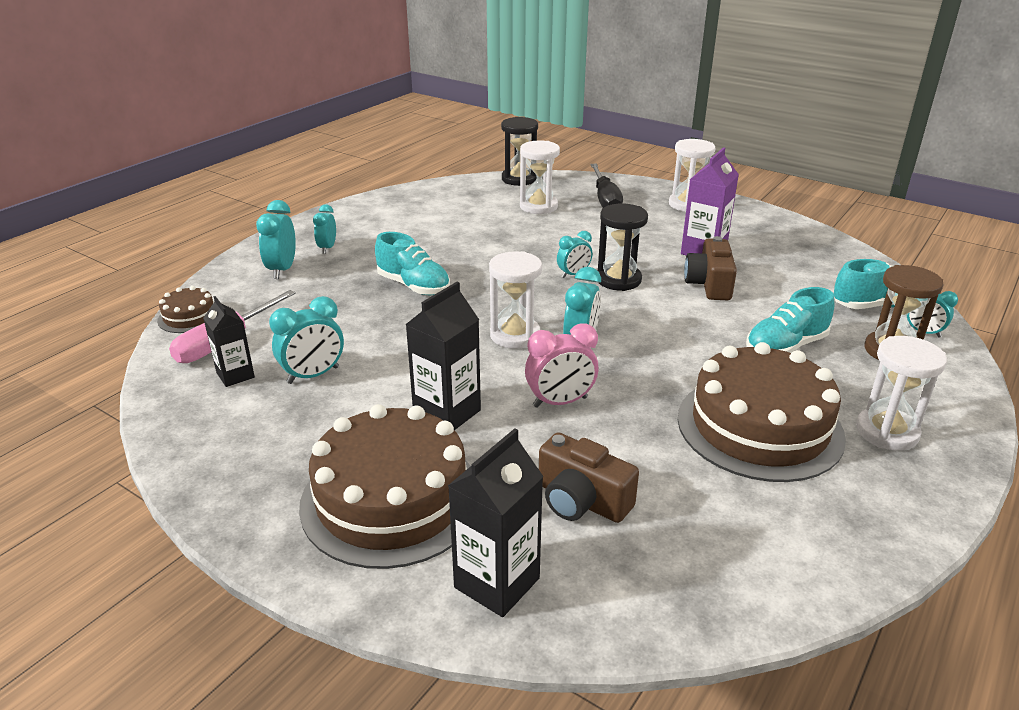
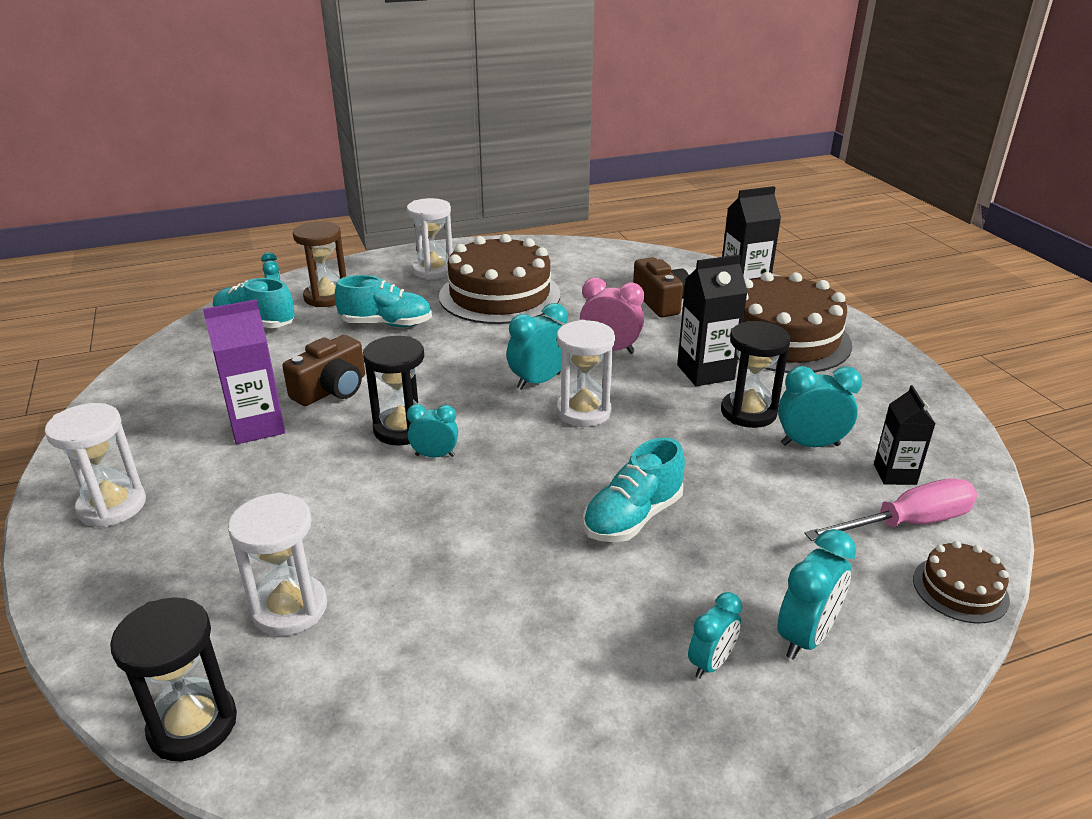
camera: 145 degrees left, 0 degrees up
turquoise shoe [375,232,450,295] -> turquoise shoe turned 120 degrees counterclockwise [583,437,685,542]
black screwdriver [590,164,623,208] -> none
none -> black hourglass [721,321,791,428]

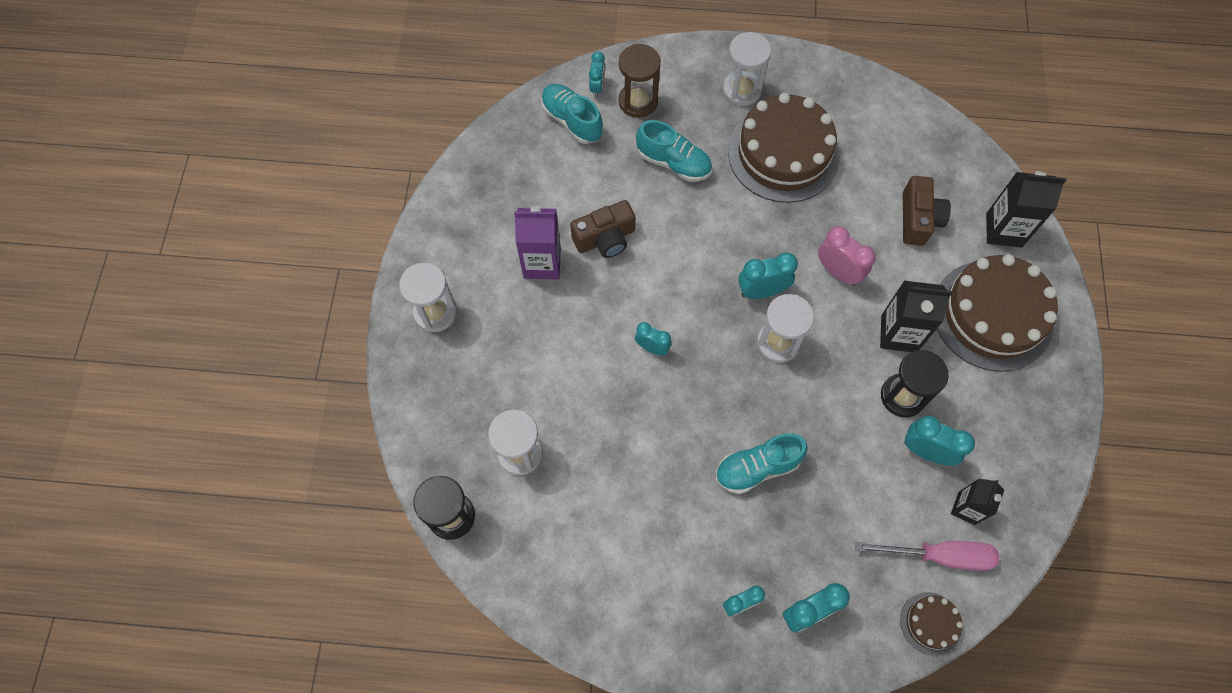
camera: 25 degrees right, 35 degrees up
black hourglass [363,336,424,446] -> none

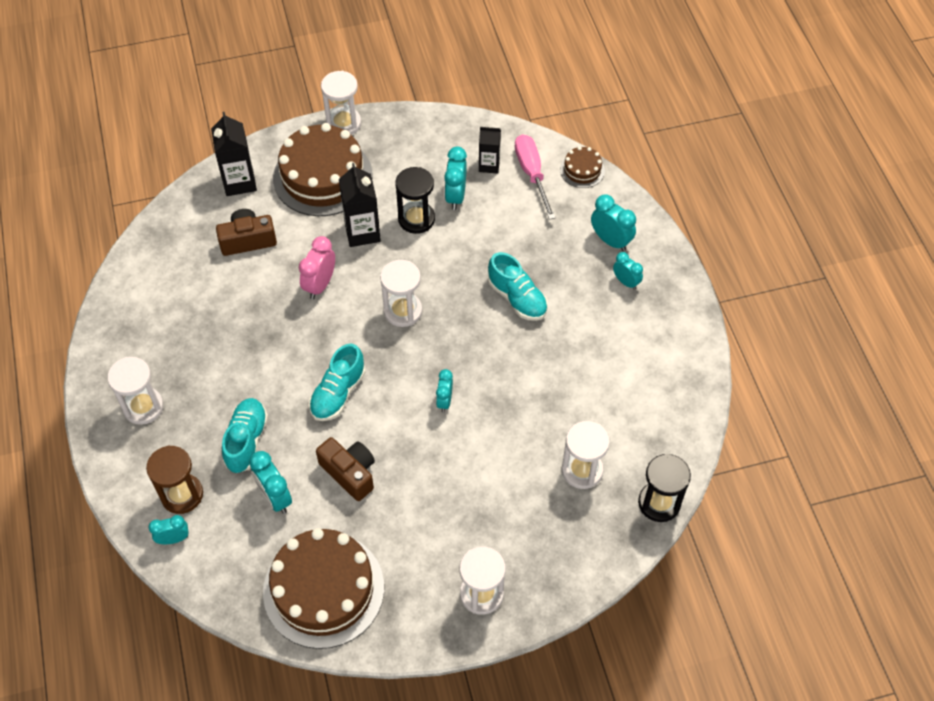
camera: 110 degrees left, 10 degrees down
purple carton [514,206,561,279] -> none
turquoise shoe [541,84,603,144] -> turquoise shoe moved to [309,343,365,421]
brown cake [728,93,840,203] -> brown cake moved to [263,528,384,649]
turquoise clock [738,252,798,299] -> turquoise clock moved to [249,451,292,514]
none -> white hourglass [321,71,361,135]

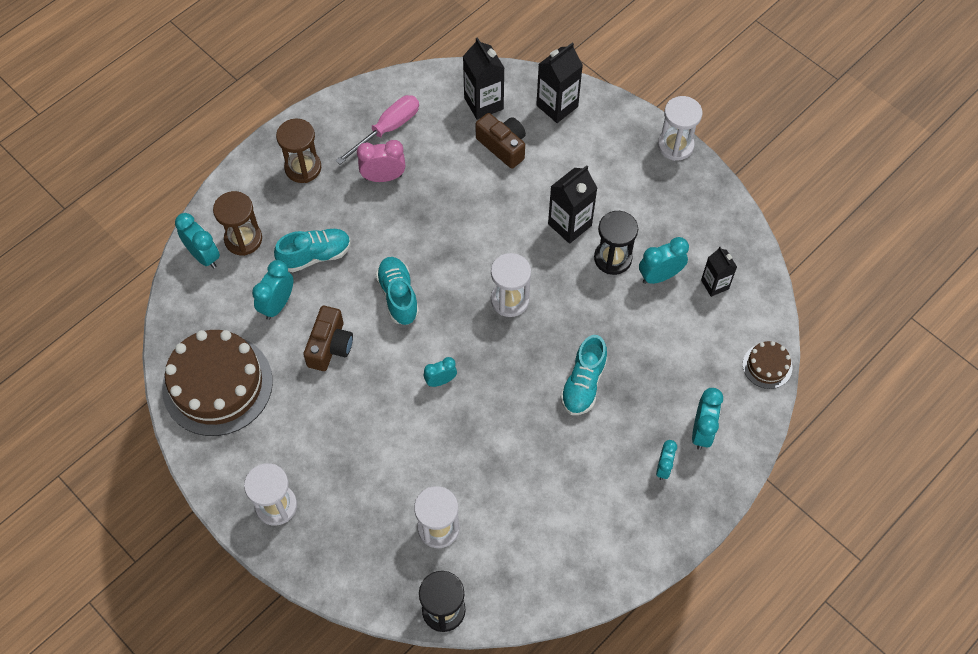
camera: 60 degrees right, 5 degrees up
white hourglass [107,357,164,425] -> brown hourglass [276,118,321,183]
turquoise clock [149,515,189,544] -> turquoise clock [175,213,220,268], size x1.52
brown cake [273,123,372,216] -> none
pink clock [299,236,335,299] -> pink clock moved to [357,140,405,182]
turquoise shoe [309,343,365,421] -> turquoise shoe turned 75 degrees clockwise [375,257,419,325]
pink screwdriver [515,134,556,220] -> pink screwdriver moved to [336,95,419,164]
none -> black carton [463,37,504,120]

